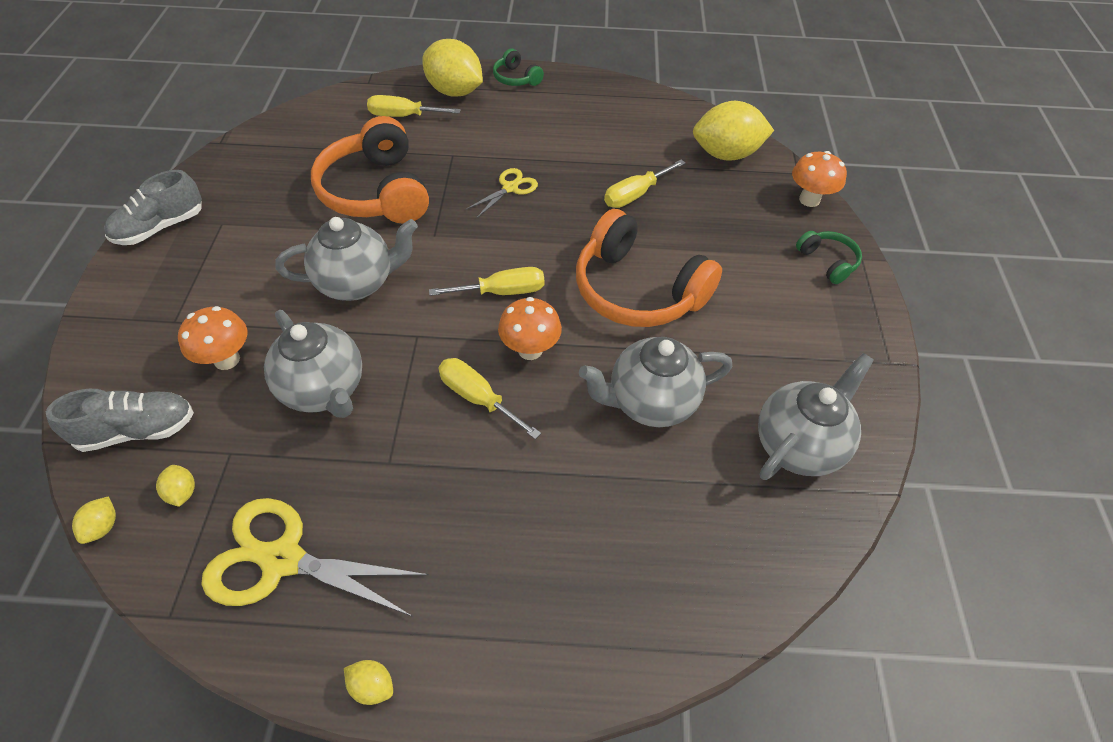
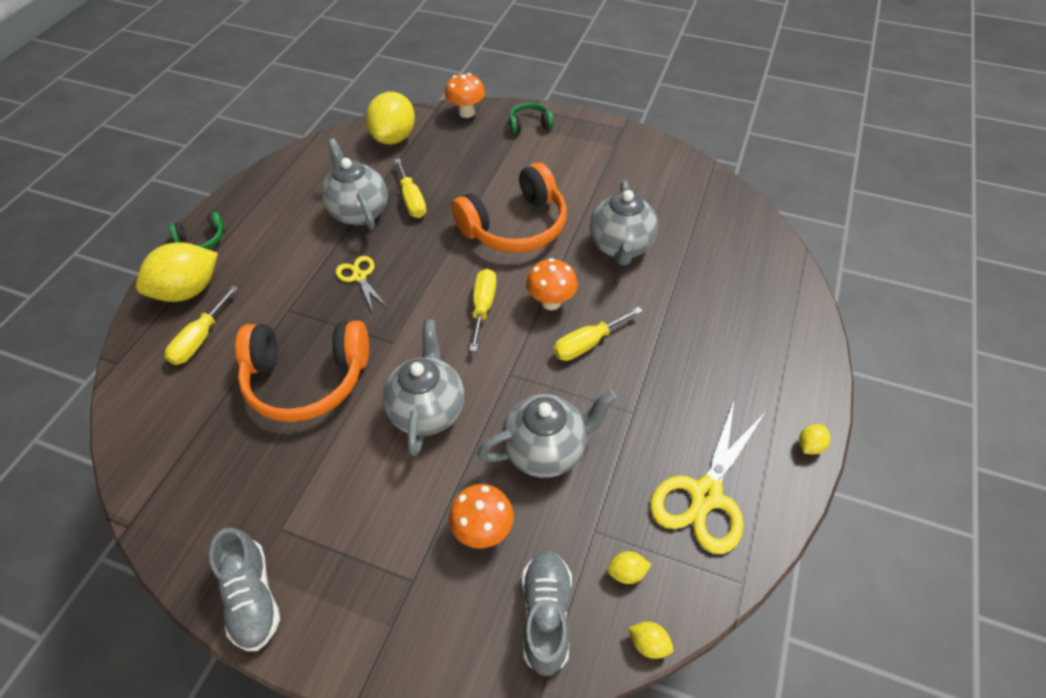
camera: 70 degrees left, 0 degrees up
grey teapot [758,353,874,480] -> grey teapot moved to [321,138,388,230]

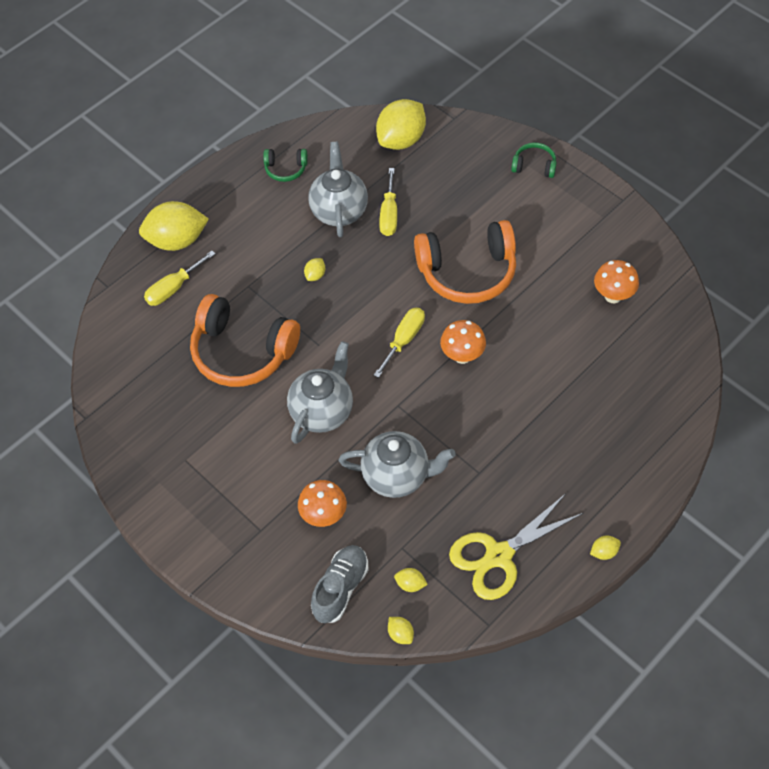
camera: 25 degrees right, 5 degrees up
green headphones [169,212,225,249] -> green headphones moved to [263,149,308,182]
grey shoe [209,528,280,651] -> none
yellow scissors [336,256,387,312] -> yellow lemon [304,258,325,281]
orange mushroom [445,73,485,118] -> orange mushroom moved to [594,260,639,303]
yellow screwdriver [553,307,643,361] -> none
grey teapot [590,180,658,266] -> none

